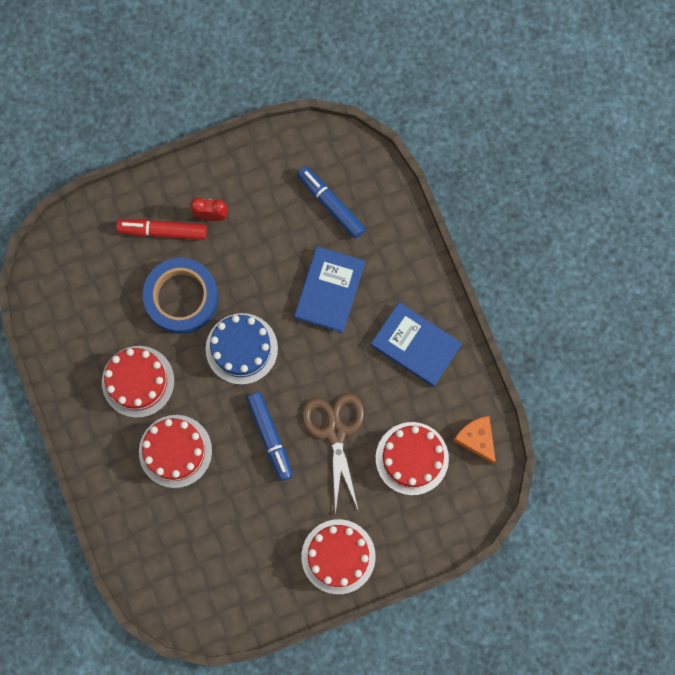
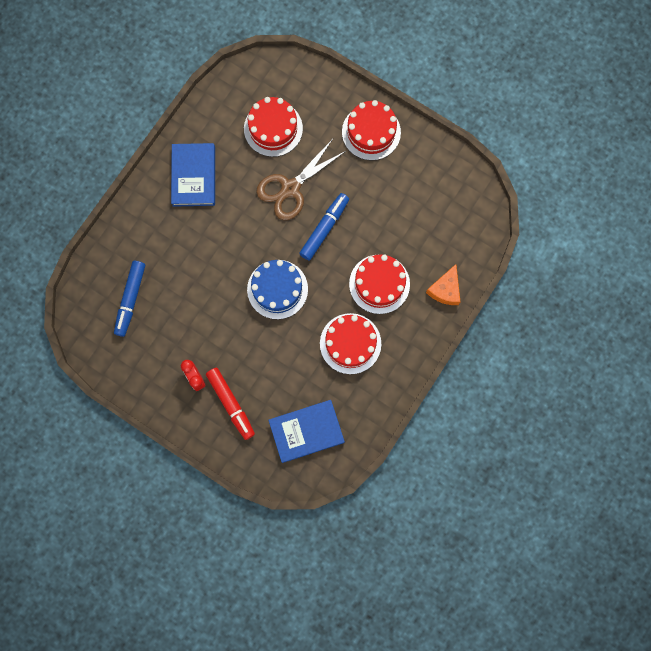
camera: 125 degrees left, 0 degrees up
blue tape [143,258,219,334] -> none
blue book [294,246,365,333] -> blue book moved to [268,400,345,463]
orange cheese [453,416,496,464] -> orange cheese moved to [426,264,461,305]

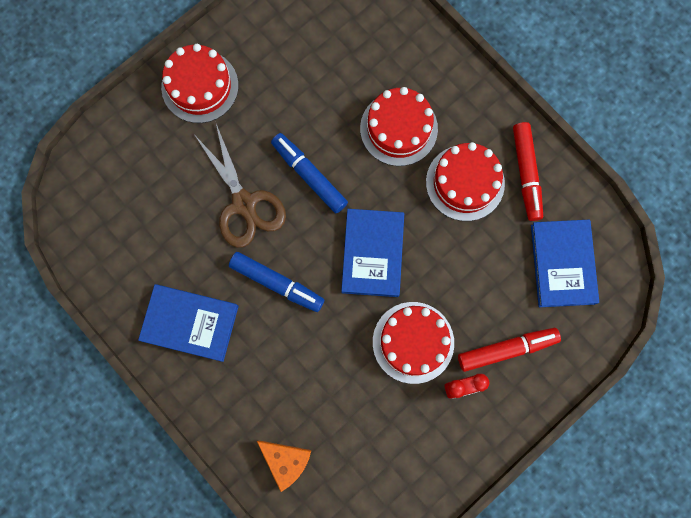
camera: 75 degrees left, 0 degrees up
blue marker [114,261,145,337] -> blue marker moved to [229,252,324,312]
red cake [244,97,303,157] -> red cake moved to [373,302,454,384]
blue cake [247,260,308,319] -> blue book [341,209,404,297]
orange cheese [426,264,461,305] -> orange cheese moved to [257,441,312,492]
none -> red marker [513,122,543,221]

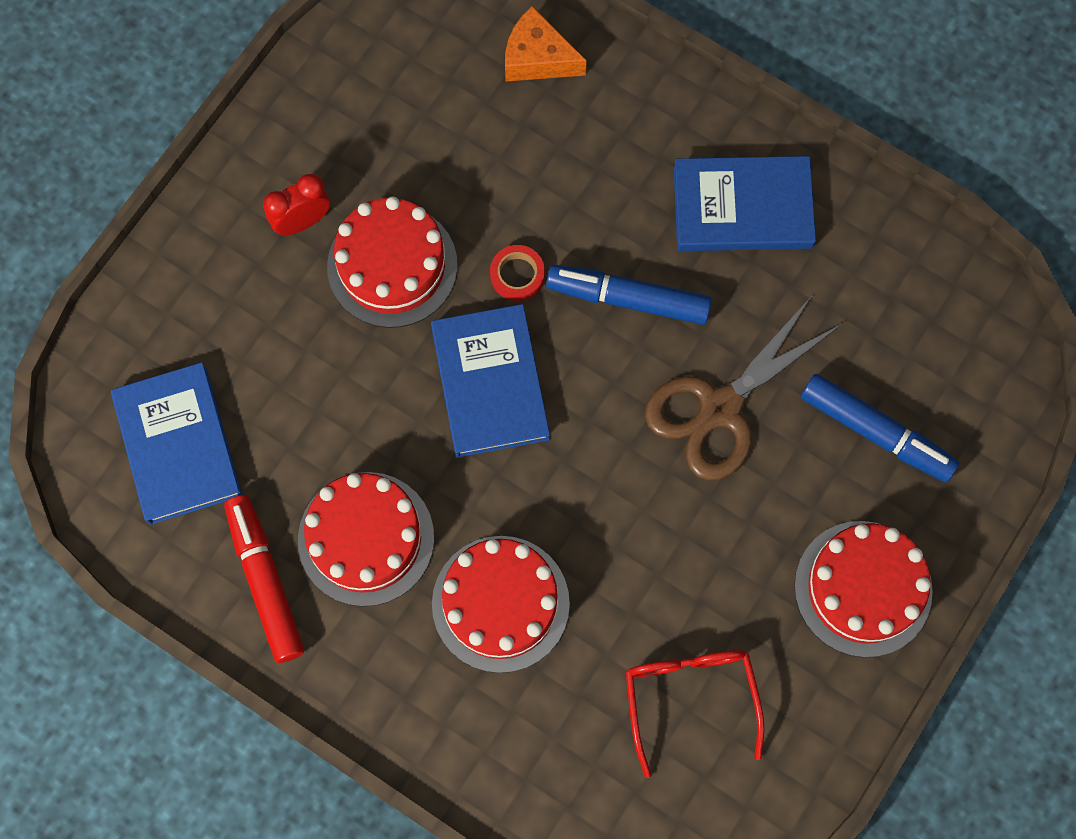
camera: 165 degrees right, 5 degrees down
brown scissors [195,124,286,248] -> brown scissors turned 90 degrees counterclockwise [645,297,842,481]
blue marker [271,133,348,213] -> blue marker moved to [800,374,959,482]
red marker [458,328,561,372] -> none
none -> red tape [490,245,545,301]
none -> red glasses [626,650,765,778]

